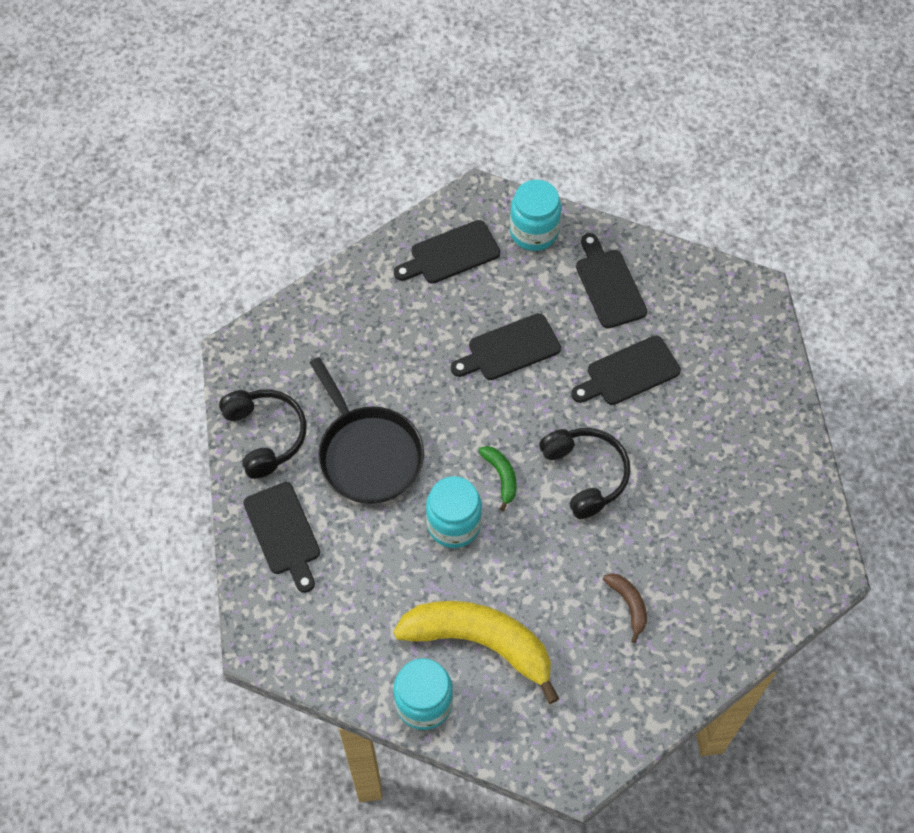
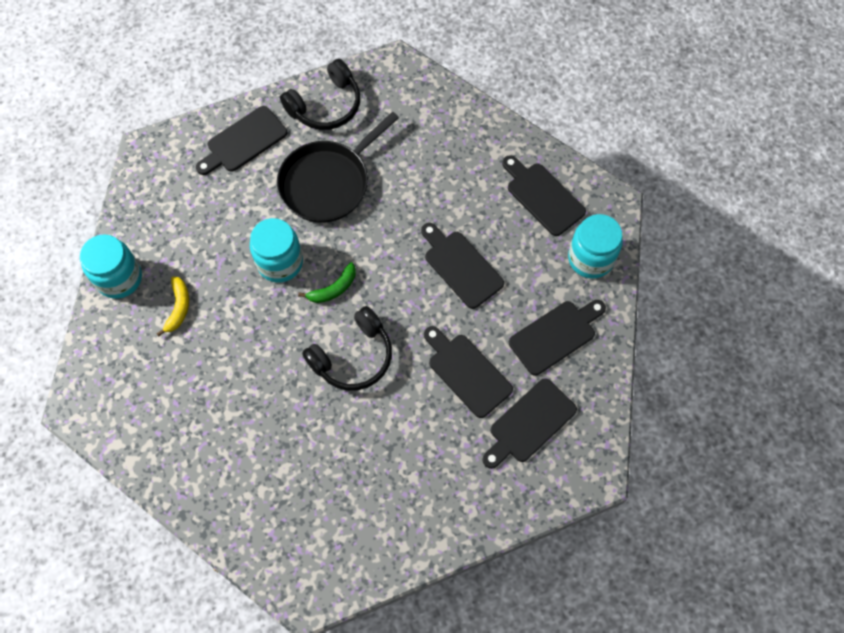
camera: 75 degrees right, 5 degrees up
yellow banana [393,601,559,704] -> yellow banana [156,276,189,336], size x0.43
brown banana [603,573,647,643] -> none
none -> black cutting board [482,378,577,469]

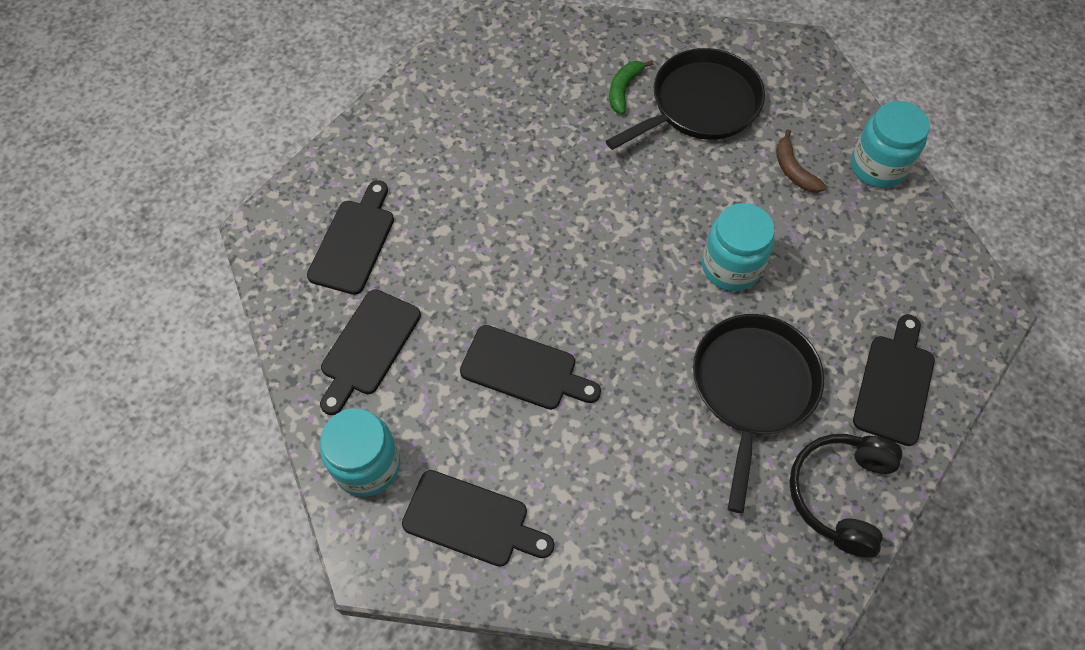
camera: 150 degrees right, 5 degrees down
yellow banana [156,276,189,336] -> brown banana [776,129,826,193]
green banana [298,262,356,303] -> green banana moved to [609,60,653,114]
black headphones [302,306,392,391] -> none
black cutting board [424,326,513,418] -> none
none -> black pan [606,48,765,150]

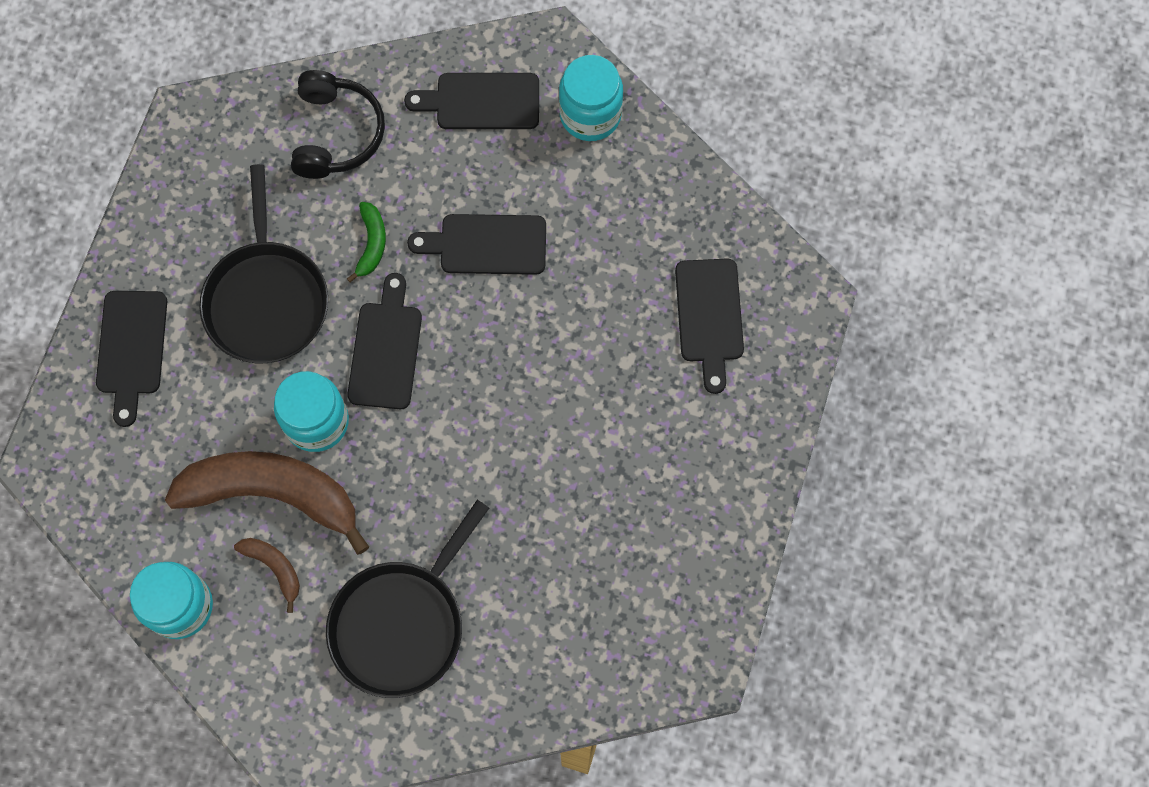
camera: 160 degrees right, 10 degrees up
black cutting board [320,289,421,415] -> black cutting board moved to [347,273,422,409]
green banana [609,60,653,114] -> green banana moved to [347,202,386,283]
black headphones [789,434,903,558] -> black headphones moved to [291,70,385,179]
none -> brown banana [165,451,369,555]

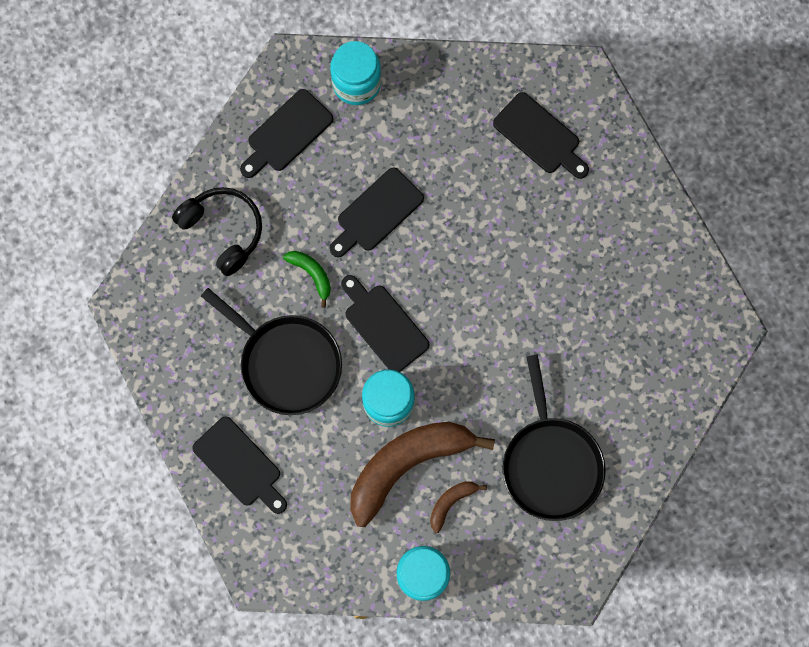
camera: 45 degrees left, 5 degrees up
brown banana [234,538,300,613] -> brown banana turned 45 degrees counterclockwise [430,481,487,533]

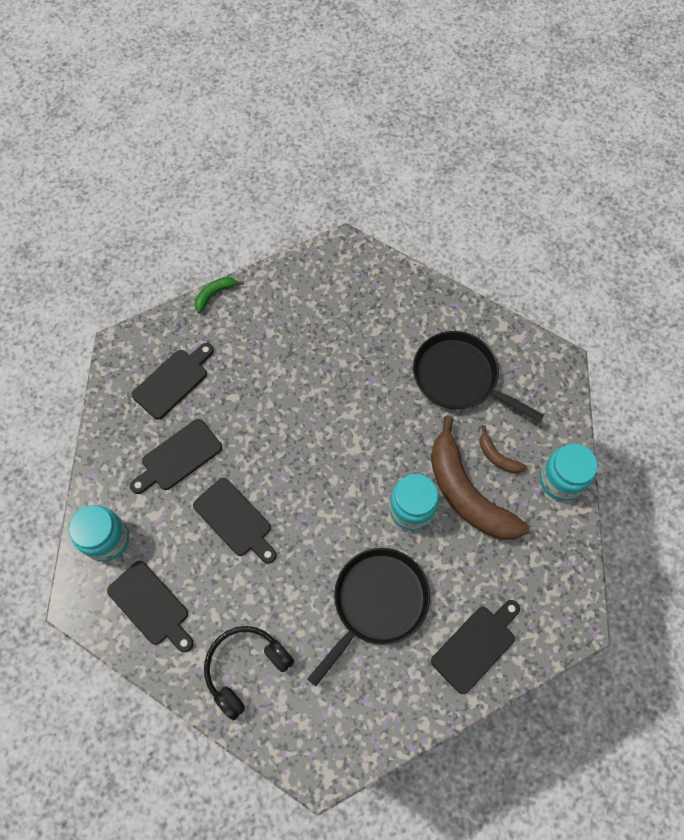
camera: 90 degrees left, 10 degrees down
green banana [283,251,331,308] -> green banana moved to [195,277,244,313]
black cutting board [341,275,429,372] -> black cutting board moved to [130,419,222,494]
black pan [503,355,606,521] -> black pan turned 135 degrees counterclockwise [413,331,544,423]

